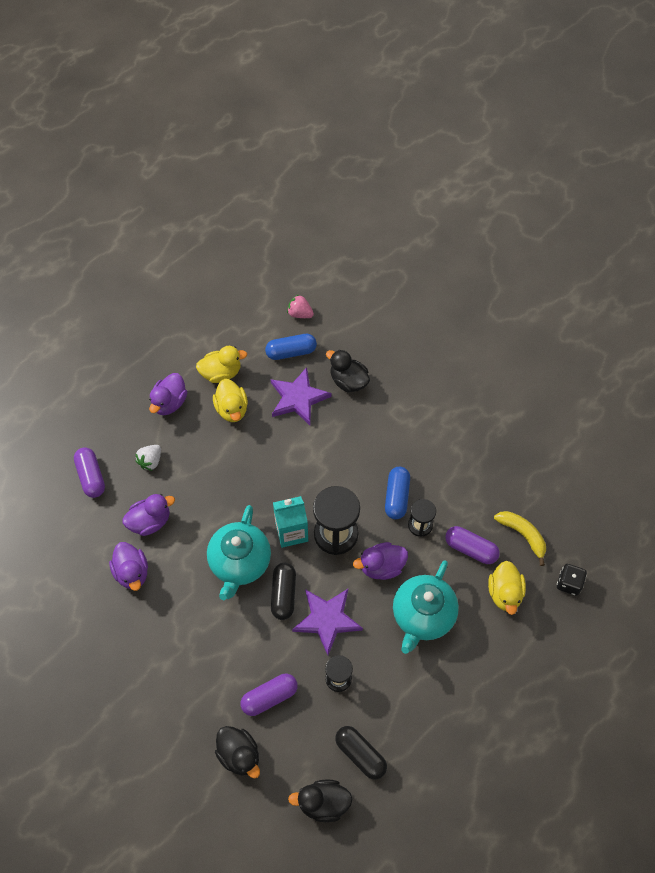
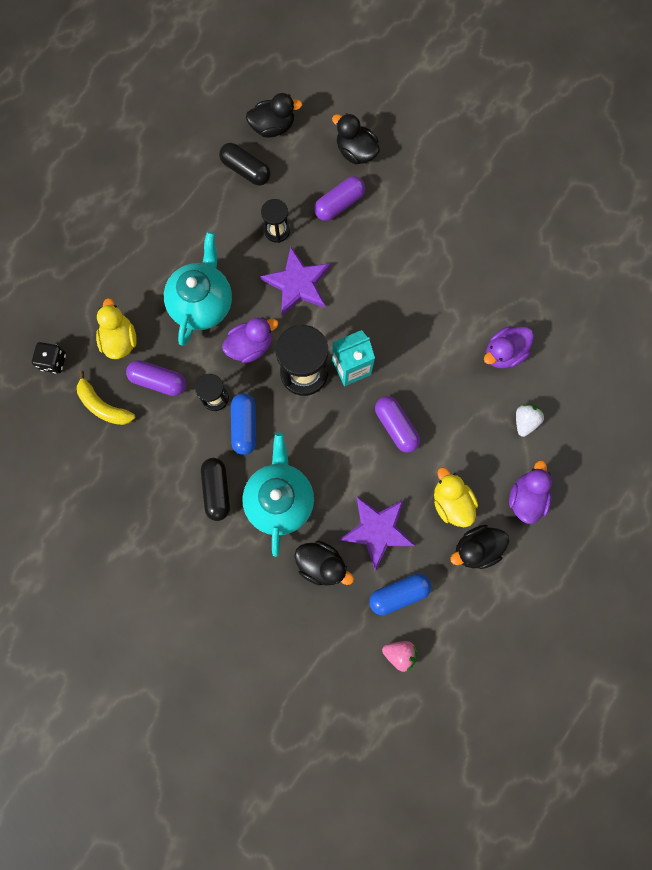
camera: 170 degrees right, 15 degrees up
purple capsule [74,447,105,498] -> purple capsule moved to [375,396,420,453]
purple duck [109,542,148,591] -> none
yellow duck [196,346,247,383] -> black duck [450,525,509,569]
turquoise teapot [207,505,271,600] -> turquoise teapot moved to [242,432,314,557]
black capsule [271,563,296,620] -> black capsule moved to [201,458,230,521]

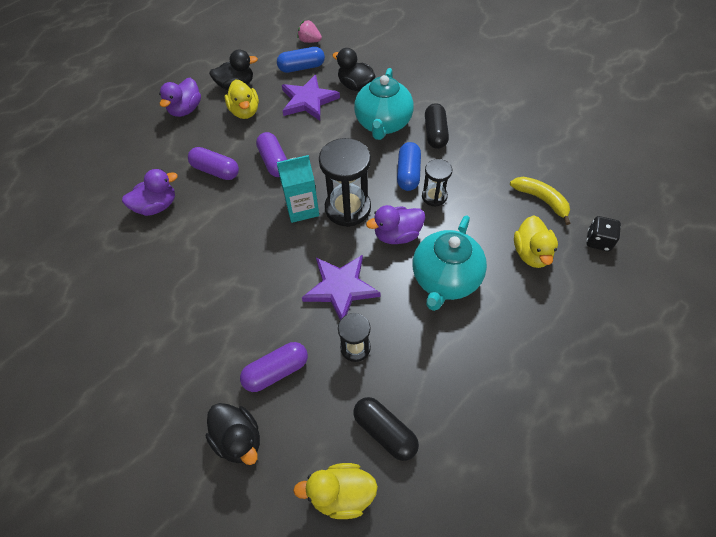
camera: 170 degrees left, 20 degrees down
purple capsule [126,360,186,396] -> purple capsule moved to [188,147,239,180]
black duck [246,93,303,138] -> yellow duck [293,463,378,519]
white strawberry [516,404,544,437] -> none

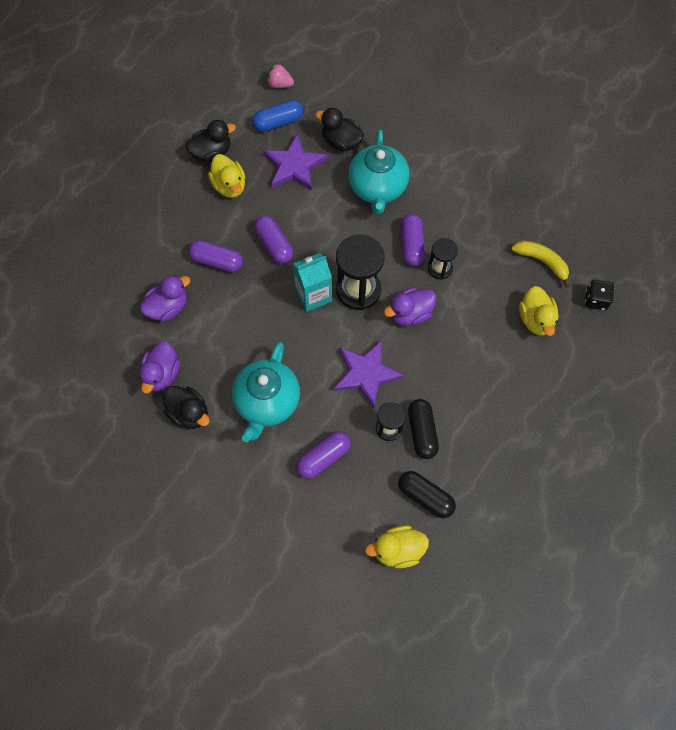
camera: 10 degrees left, 10 degrees up
purple duck [159,78,201,117] -> purple duck moved to [139,341,180,393]
black duck [206,403,260,465] -> black duck moved to [163,386,210,429]
blue capsule [397,142,421,191] -> purple capsule [400,214,425,266]
turquoise teapot [413,215,487,311] -> turquoise teapot moved to [232,342,300,442]
black capsule [425,103,449,149] -> black capsule moved to [408,399,439,459]

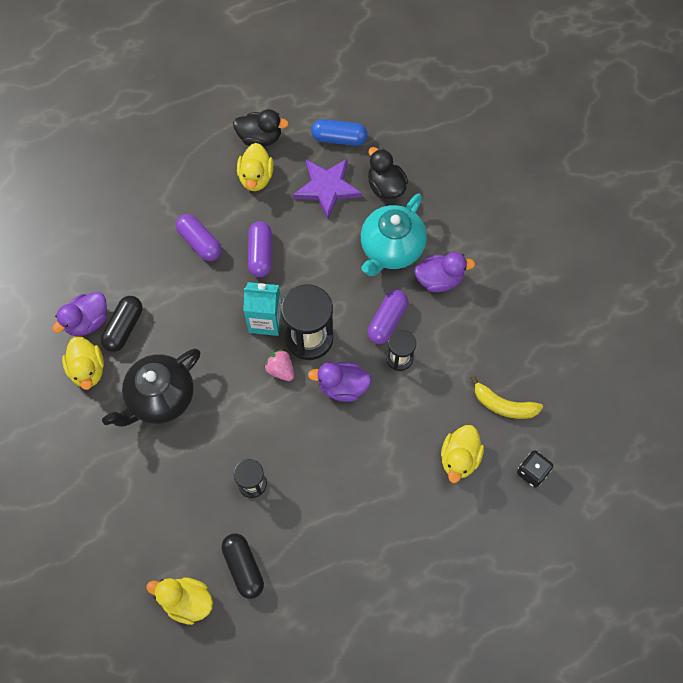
camera: 30 degrees right, 0 degrees up
purple duck [140,275,191,322] -> purple duck moved to [414,252,475,292]
black duck [163,386,210,429] -> yellow duck [62,336,104,390]
turquoise teapot [232,342,300,442] -> black teapot [102,349,200,427]
pink strawberry [267,63,294,88] -> pink strawberry moved to [264,350,294,381]
purple capsule [296,431,351,479] -> none
purple star [334,340,404,408] -> none
black capsule [408,399,439,459] -> black capsule moved to [101,296,142,352]
yellow banana [511,241,570,288] -> yellow banana turned 135 degrees clockwise [471,376,543,419]

